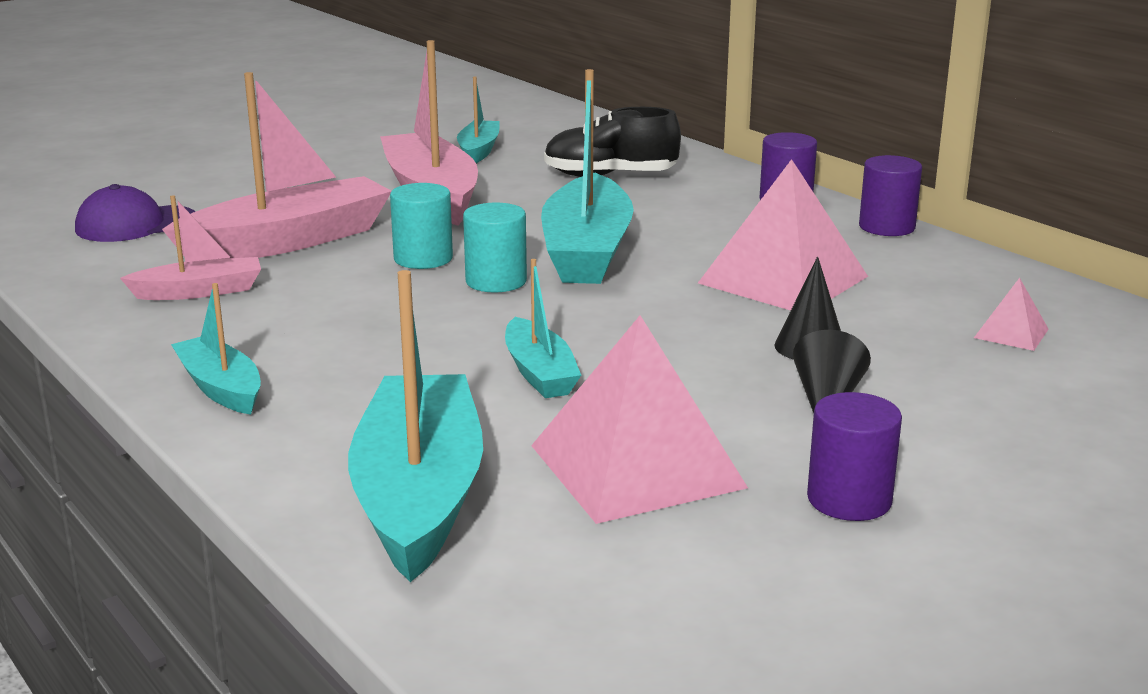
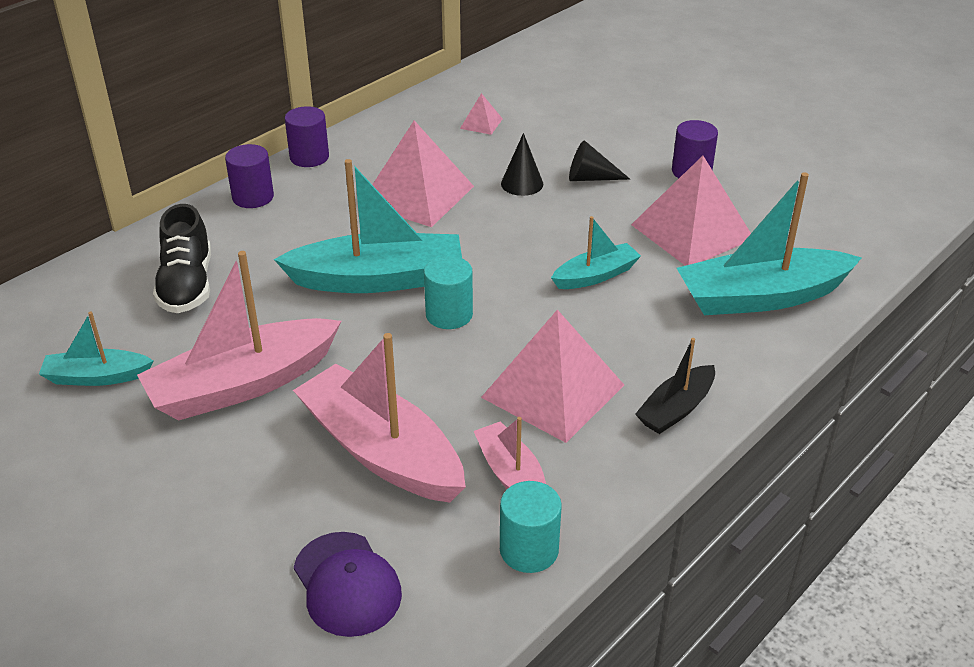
camera: 100 degrees left, 15 degrees up
turquoise boat [171,283,261,415] -> black boat [635,338,715,434]
turquoise cylinder [390,183,453,269] -> turquoise cylinder moved to [500,481,562,573]
none -> pink pyramid [481,310,624,443]

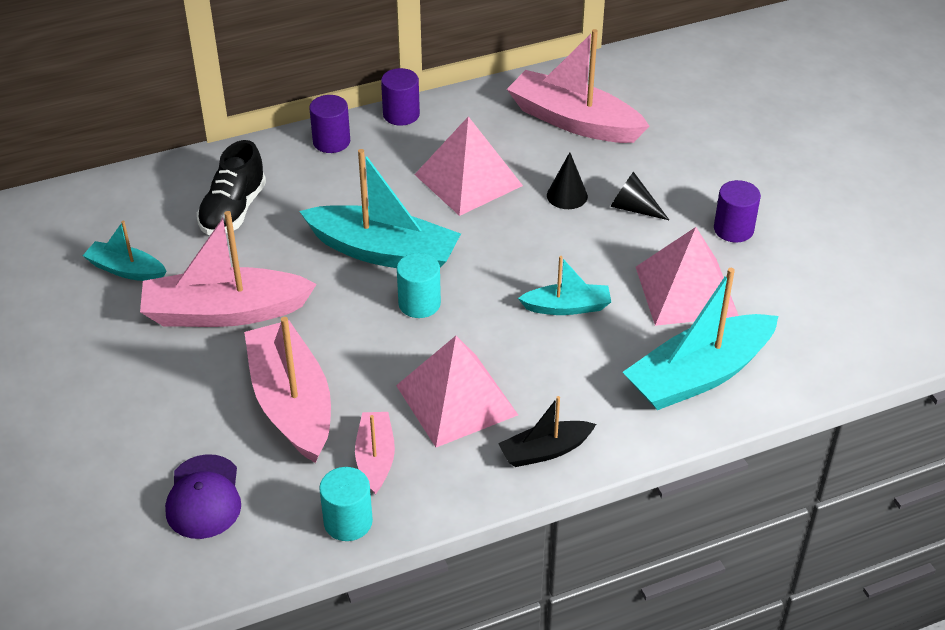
camera: 25 degrees right, 5 degrees up
pink pyramid [460,93,503,135] -> pink boat [507,29,649,143]
turquoise boat [677,172,862,315] -> turquoise boat turned 45 degrees counterclockwise [623,268,778,410]

